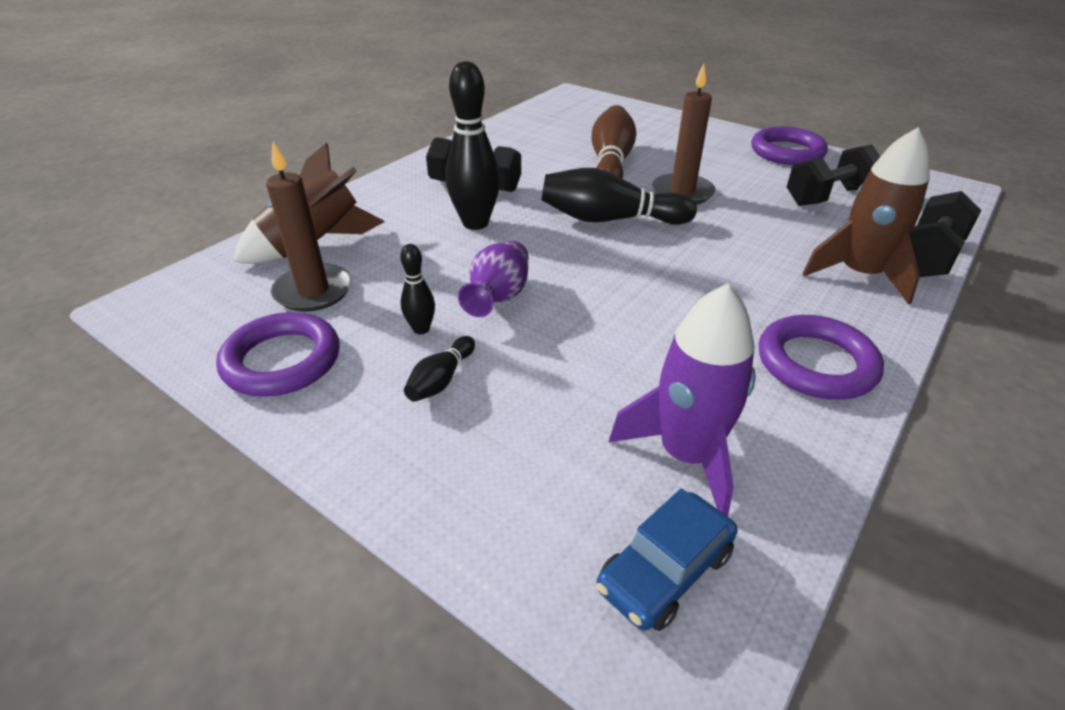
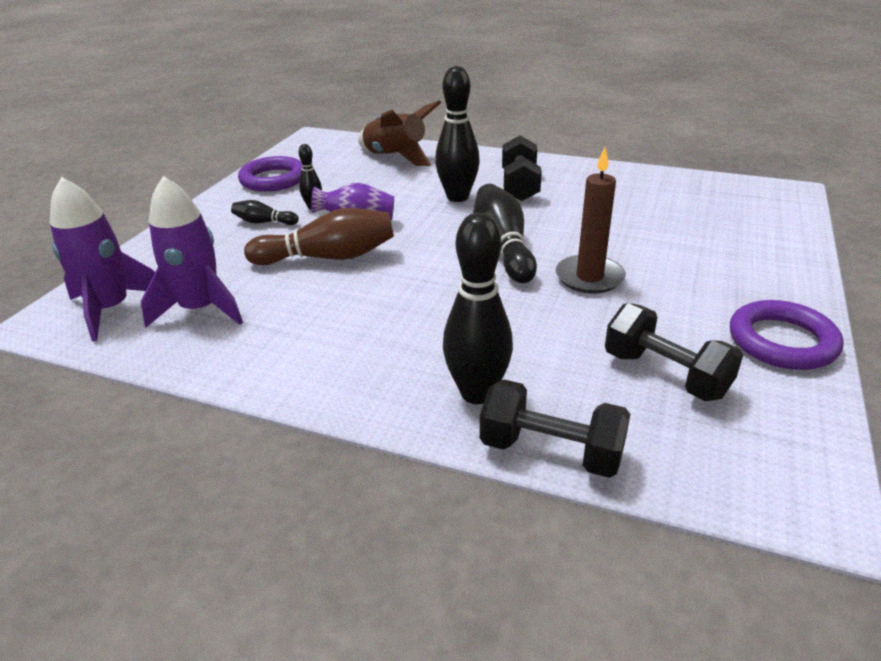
camera: 75 degrees right, 5 degrees down
brown candle [266,141,352,312] -> none
brown bowling pin [592,105,636,179] -> brown bowling pin moved to [244,208,394,265]
blue car [596,489,738,631] -> purple rocket [50,177,155,342]
purple ring [759,315,884,400] -> none
brown rocket [802,127,929,305] -> black bowling pin [443,213,513,404]

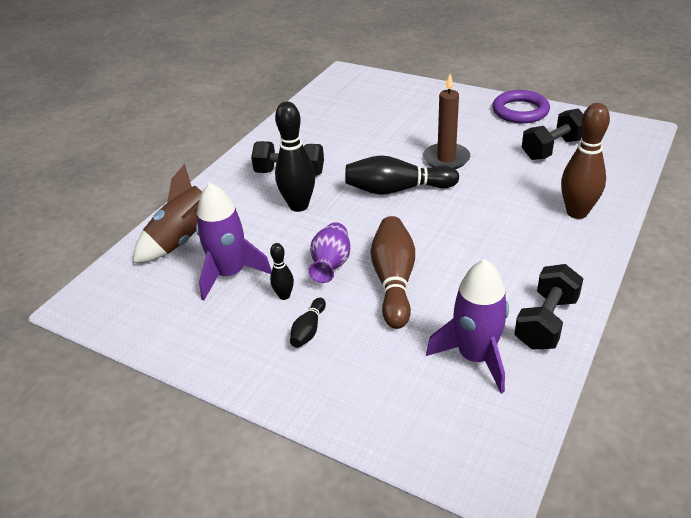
camera: 80 degrees left, 5 degrees up
purple rocket [50,177,155,342] -> purple rocket moved to [196,183,272,300]
purple ring [238,156,303,192] -> none
black bowling pin [443,213,513,404] -> brown bowling pin [561,103,610,219]
black dumbbell [480,380,630,478] -> black dumbbell moved to [514,264,583,350]

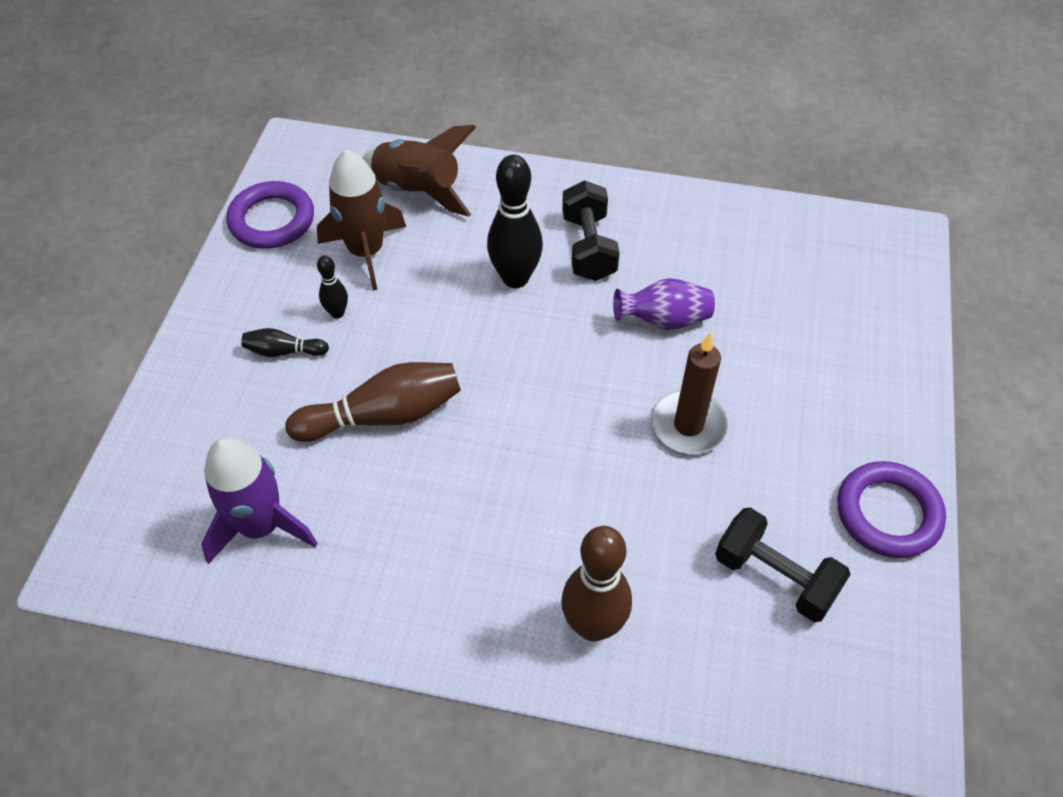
camera: 70 degrees right, 15 degrees up
purple rocket [196,183,272,300] -> brown rocket [317,149,406,290]
purple vase [309,222,350,283] -> purple vase moved to [613,278,715,330]
black bowling pin [345,155,459,195] -> none
black dumbbell [514,264,583,350] -> none
none -> purple ring [227,181,314,249]

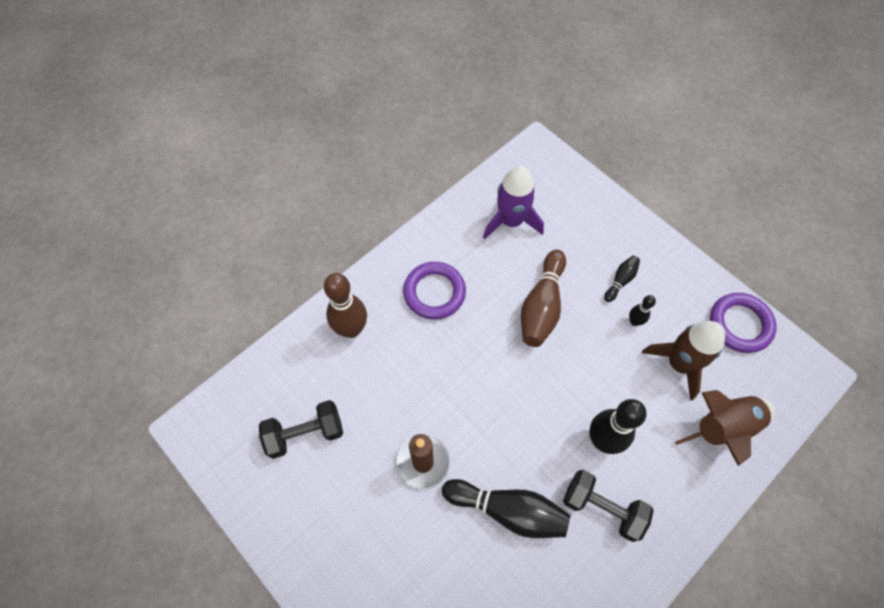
camera: 125 degrees right, 10 degrees up
purple vase [613,278,715,330] -> black bowling pin [442,479,571,538]
purple ring [838,461,946,558] -> purple ring moved to [403,262,466,320]

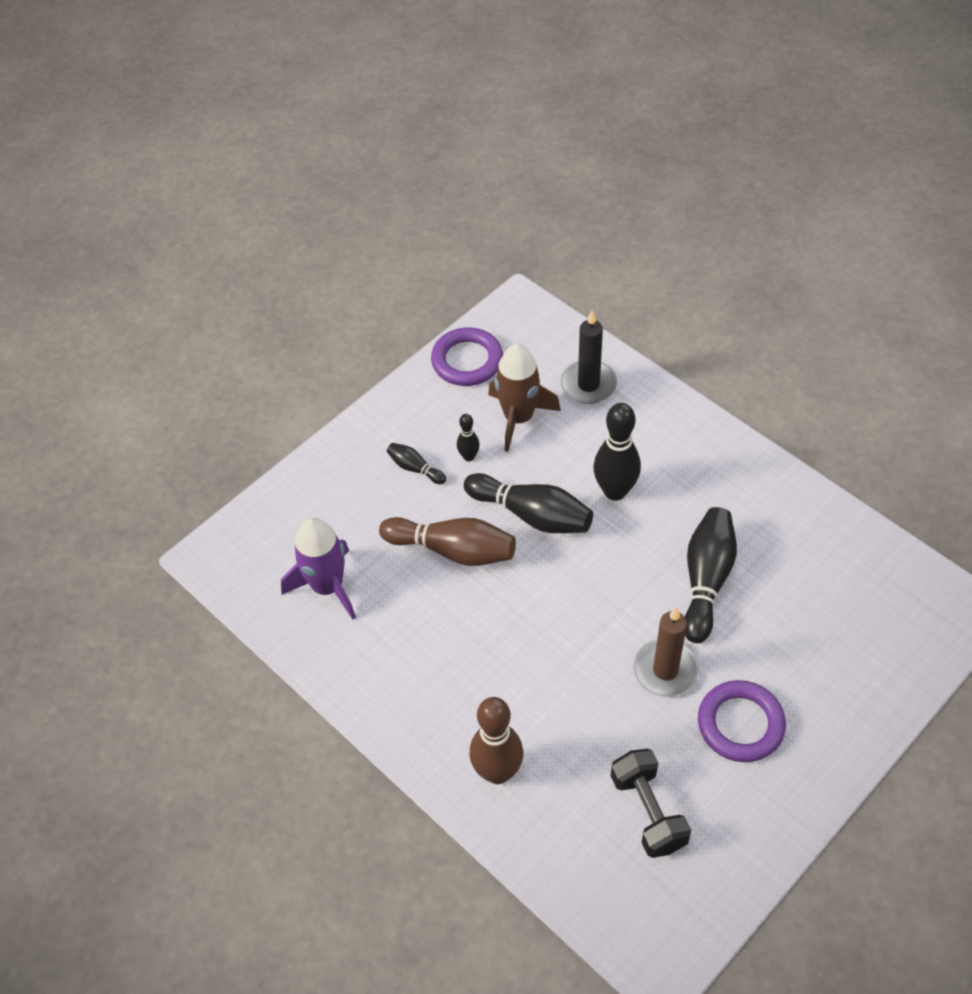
camera: 90 degrees left, 10 degrees down
purple ring [403,262,466,320] -> purple ring moved to [698,680,786,762]
black dumbbell [563,470,654,542] -> none
brown rocket [675,390,775,466] -> black candle [561,310,617,404]
none -> black bowling pin [464,473,593,533]

